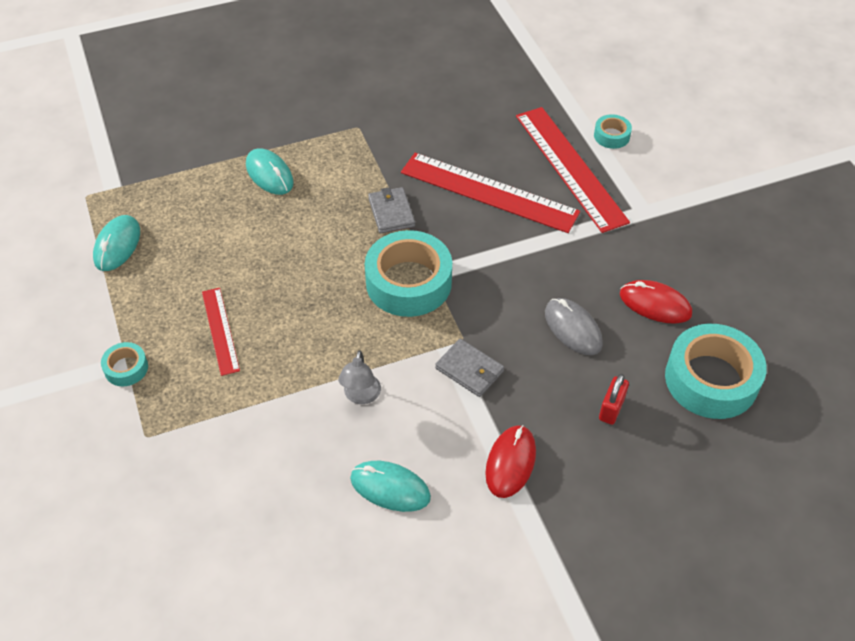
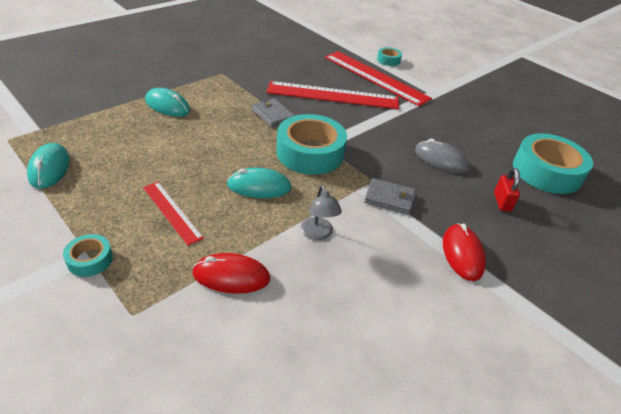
camera: 25 degrees left, 10 degrees down
turquoise mouse [350,461,431,512] -> turquoise mouse moved to [227,168,292,198]
red mouse [620,280,692,324] -> red mouse moved to [192,253,270,294]

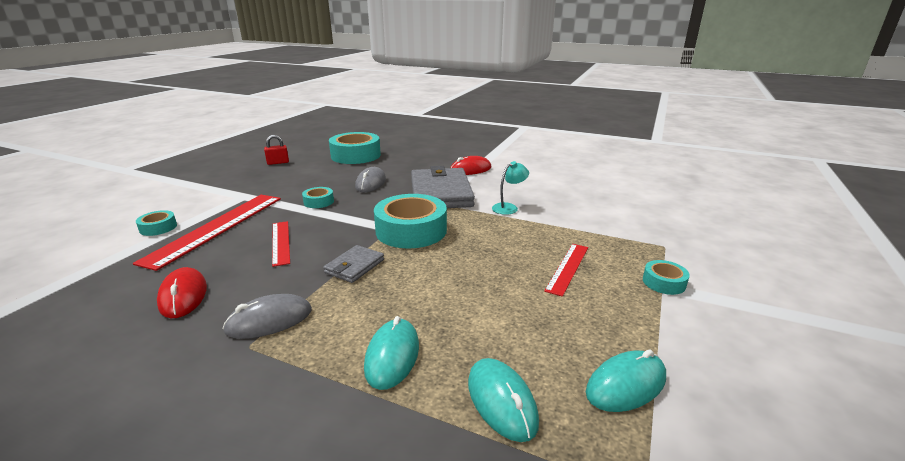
camera: 110 degrees left, 15 degrees down
red mouse [192,253,270,294] -> red mouse moved to [157,267,207,318]
turquoise mouse [227,168,292,198] -> turquoise mouse moved to [468,358,539,442]
red ruler [267,81,399,109] -> red ruler [272,221,290,267], size x0.53
grey lamp [301,185,342,240] -> turquoise lamp [492,161,529,215]
grey wallet [364,178,416,214] -> grey wallet [411,166,475,208], size x2.07
red padlock [494,168,520,212] -> red padlock moved to [264,135,289,165]
none -> grey mouse [222,294,312,339]
none -> turquoise tape [302,187,334,208]

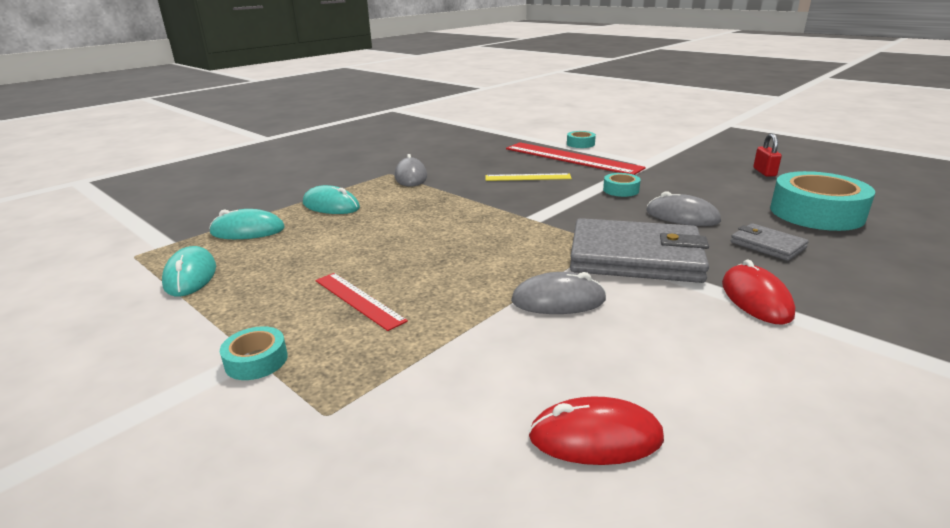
camera: 110 degrees right, 0 degrees up
red mouse [157,267,207,318] -> red mouse moved to [529,396,664,465]
red ruler [272,221,290,267] -> yellow ruler [485,173,572,181]
grey wallet [323,245,384,283] -> grey wallet moved to [731,223,809,261]
turquoise tape [374,194,447,248] -> none
turquoise lamp [492,161,529,215] -> grey mouse [511,272,606,314]

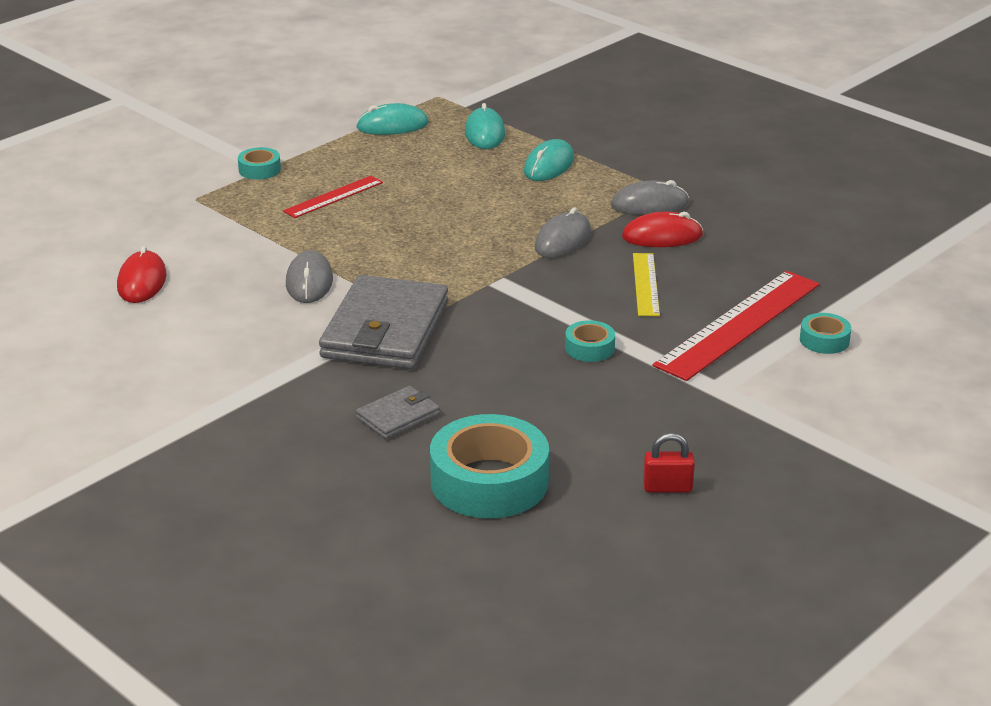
camera: 90 degrees right, 5 degrees up
grey mouse [646,191,721,226] -> grey mouse moved to [535,208,591,258]
red mouse [722,259,795,325] -> red mouse moved to [622,212,703,247]

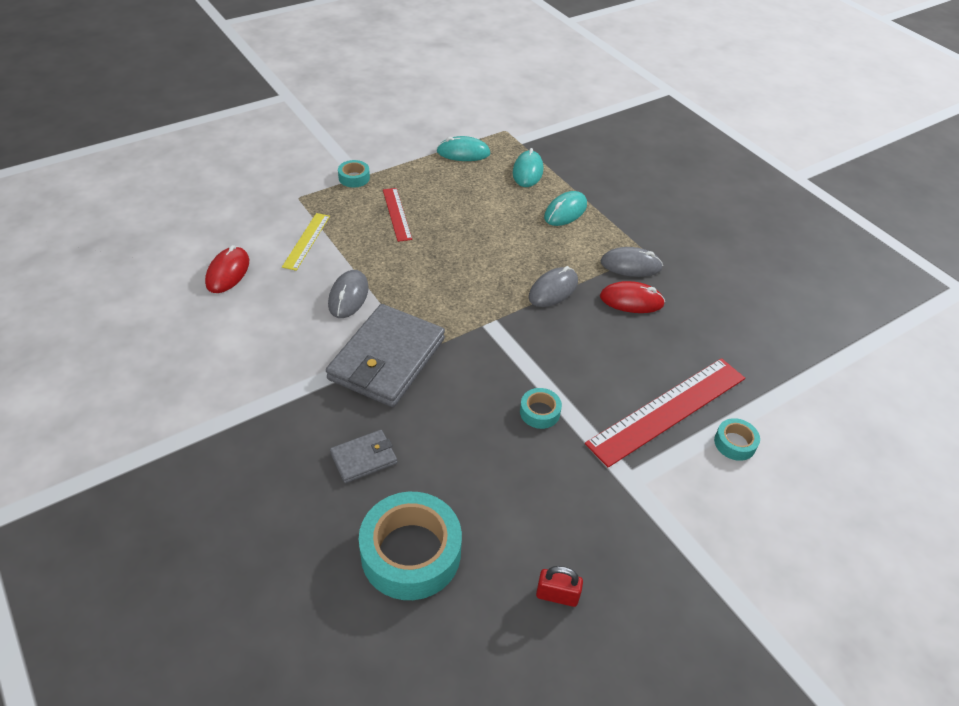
camera: 10 degrees right, 15 degrees up
red ruler [283,176,383,218] -> red ruler turned 75 degrees counterclockwise [383,188,412,242]
yellow ruler [633,253,660,316] -> yellow ruler moved to [282,213,330,271]

